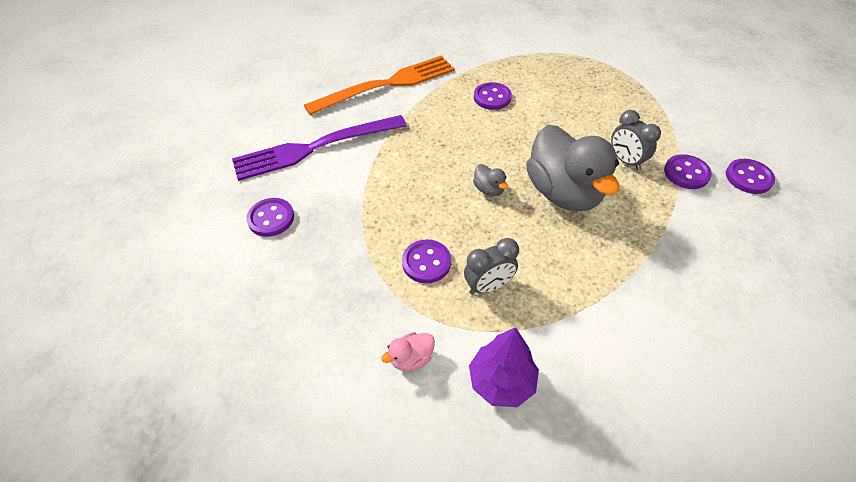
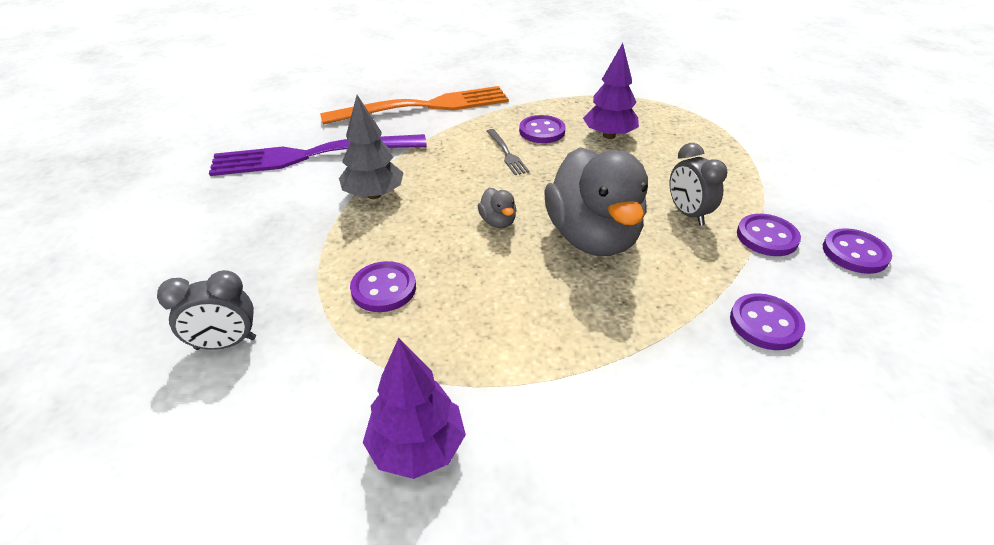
camera: 10 degrees right, 10 degrees down
purple button [246,198,294,237] -> purple button moved to [730,293,805,350]
pink duck [382,332,435,371] -> none
grey clock [464,238,519,295] -> grey clock moved to [157,270,256,350]
none -> grey tree [339,95,403,199]
none -> grey fork [486,129,530,175]
none -> purple tree [583,43,639,139]

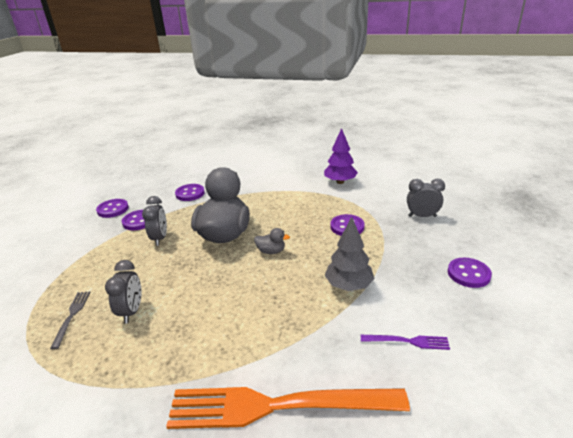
camera: 160 degrees left, 10 degrees down
purple fork [209,134,427,176] -> purple fork [361,335,450,350], size x0.42
grey duck [478,188,516,228] -> grey duck turned 105 degrees clockwise [254,228,290,254]
grey fork [486,129,530,175] -> grey fork moved to [50,291,90,349]
purple button [519,115,566,143] -> purple button moved to [448,258,492,288]
purple tree [583,43,639,139] -> grey clock [105,260,142,324]

